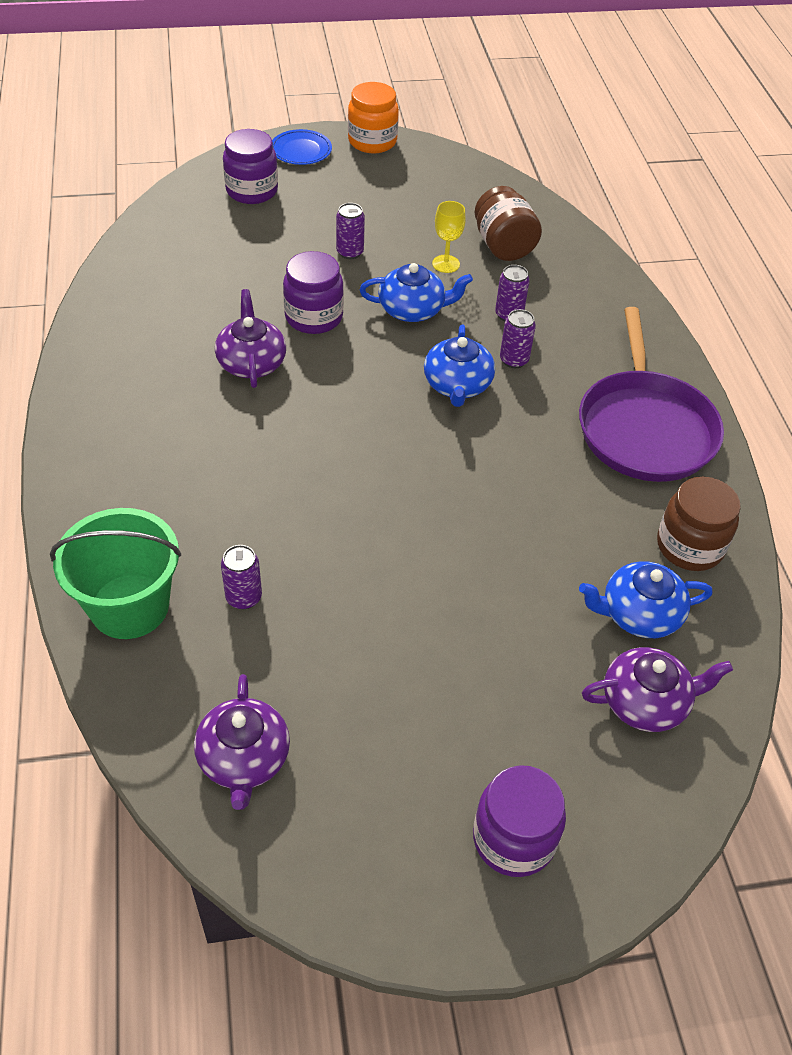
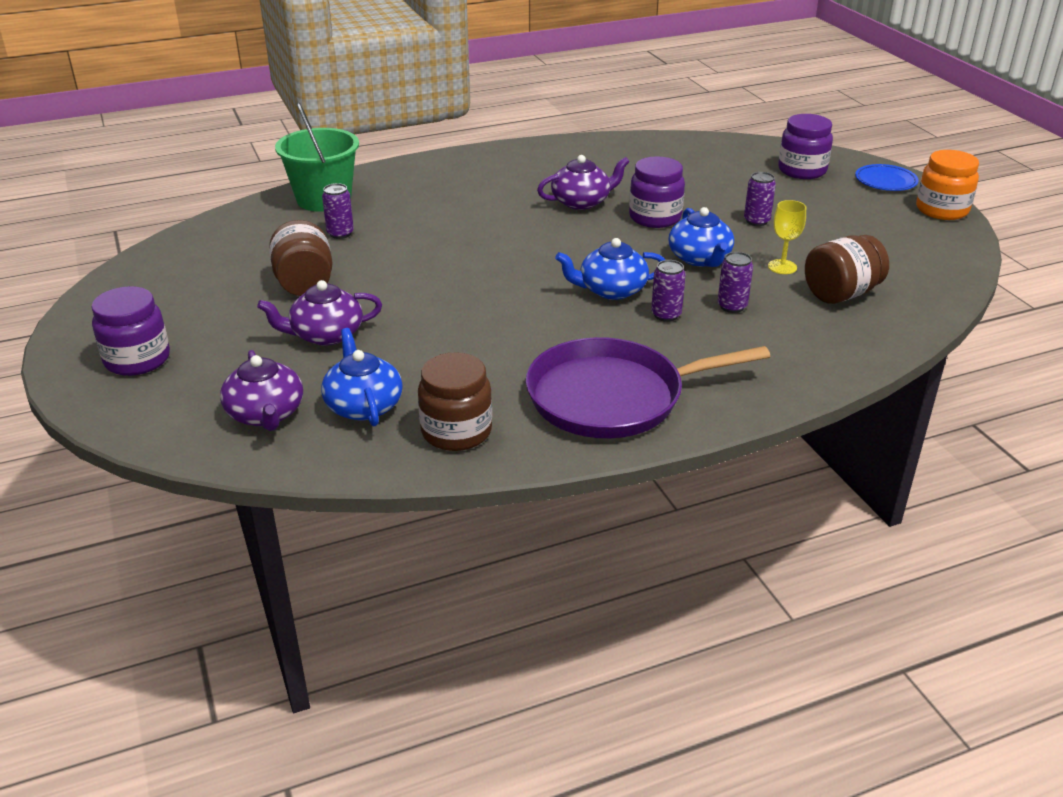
camera: 80 degrees right, 15 degrees down
purple teapot [194,674,290,810] -> purple teapot moved to [257,280,382,346]
none -> brown jar [269,220,333,296]

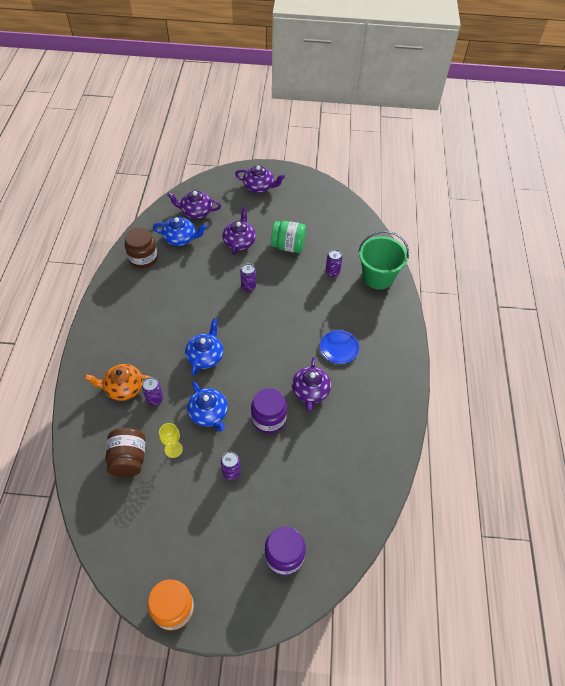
camera: 115 degrees right, 20 degrees up
purple jar [91,286,170,376] -> purple teapot [235,165,285,193]
brown jar [269,220,333,296] -> green jar [271,221,306,253]
purple pan [526,337,770,438] -> none
purple can [651,260,686,322] -> purple can moved to [240,264,256,291]
blue teapot [669,207,734,267] -> blue teapot turned 135 degrees counterclockwise [187,382,228,432]
blue plate [855,164,919,191] -> blue plate moved to [320,330,360,364]
none -> orange teapot [84,364,150,401]

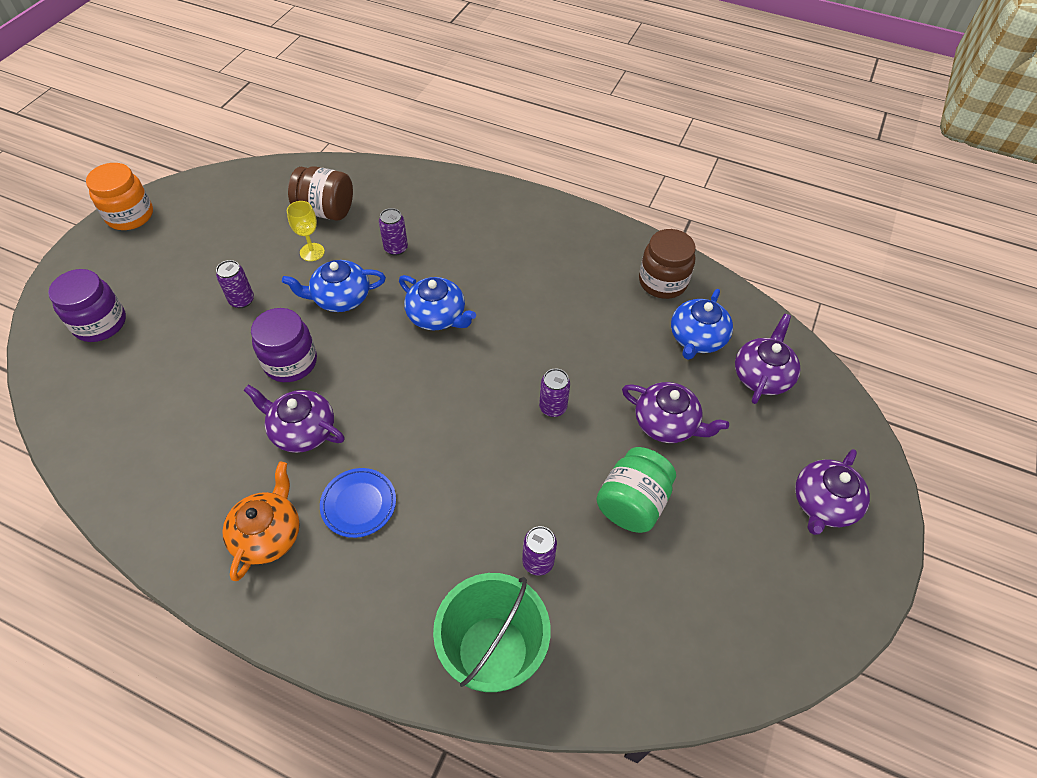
camera: 110 degrees right, 0 degrees up
orange teapot [84,364,150,401] -> orange teapot moved to [222,462,300,581]

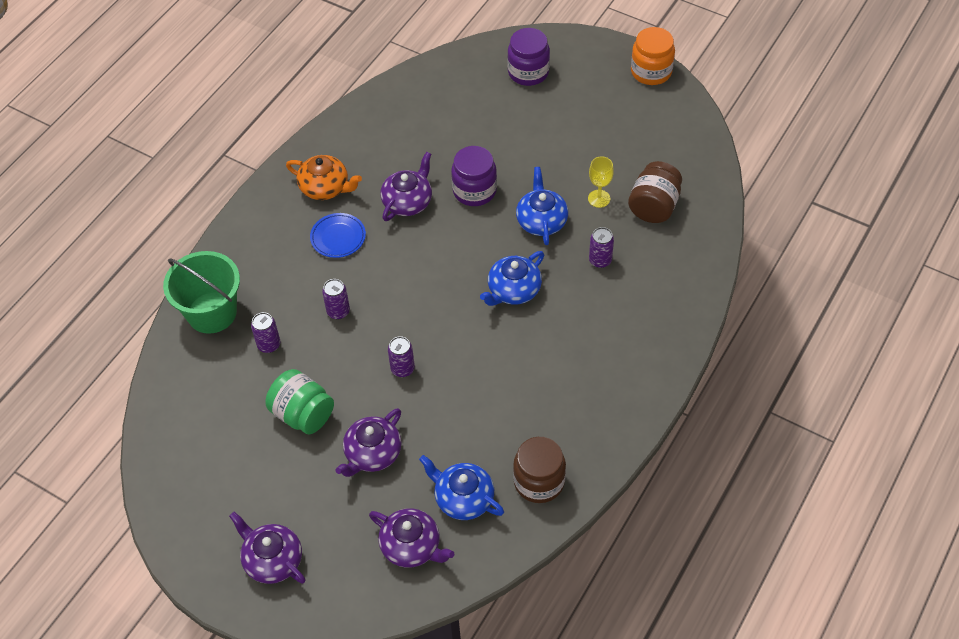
camera: 100 degrees right, 0 degrees up
purple can [216,260,254,308] -> purple can moved to [322,279,350,319]

